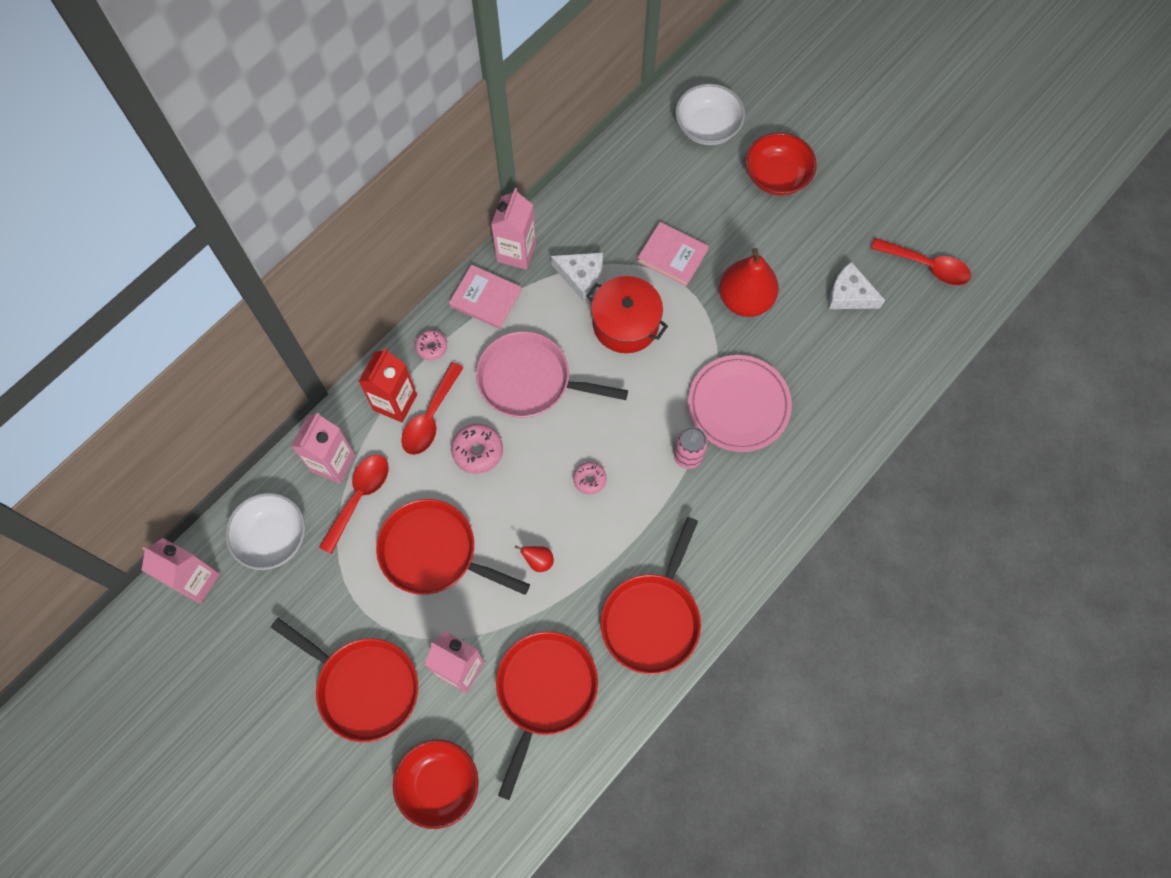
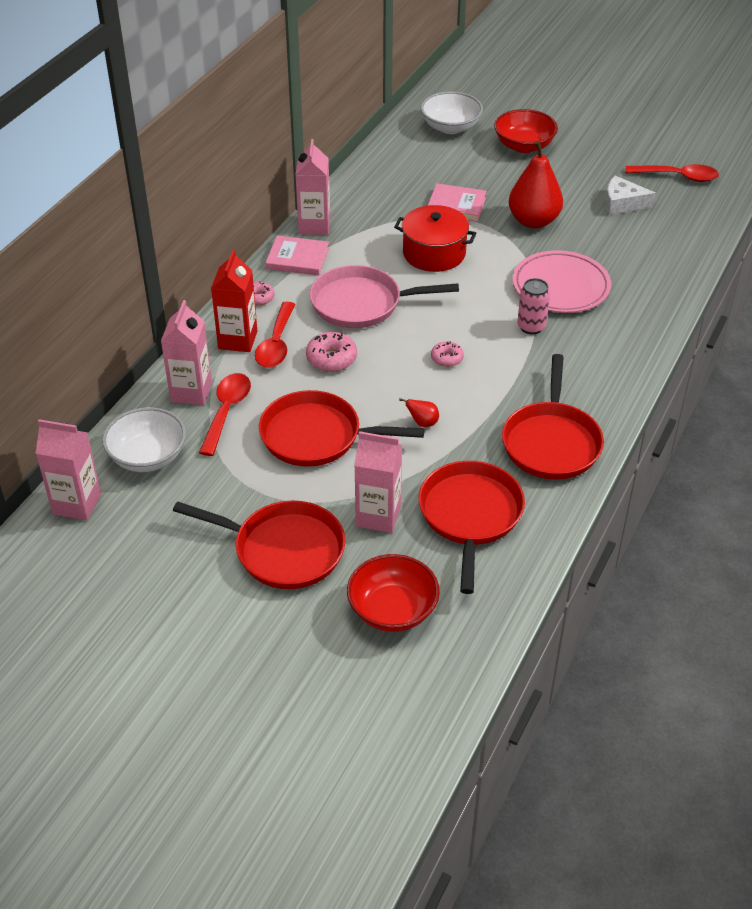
camera: 15 degrees left, 25 degrees down
white cheese [551,252,603,301] -> none

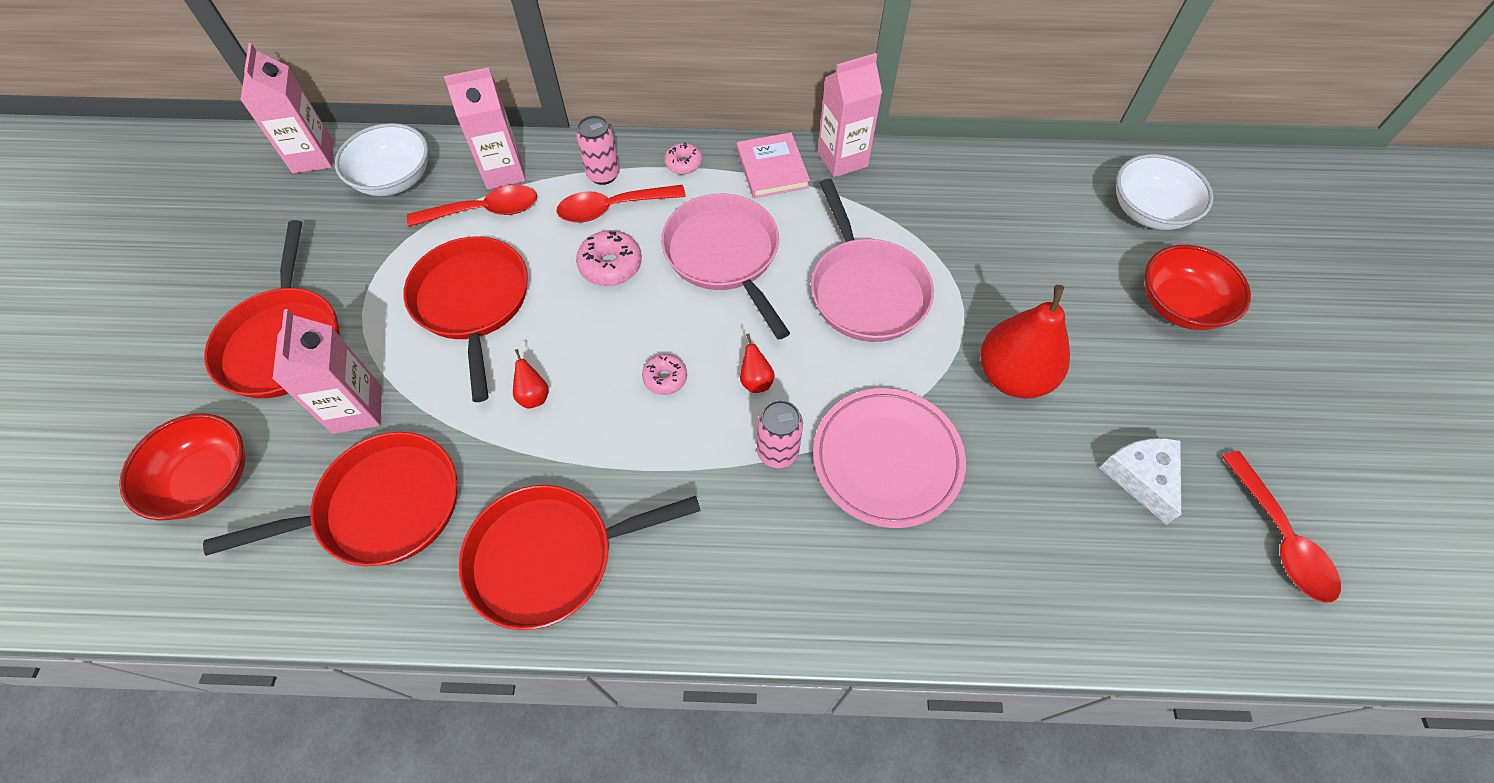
camera: 65 degrees right, 15 degrees up
red carton [211,250,257,352] -> pink can [576,115,620,185]
red pot [394,205,477,272] -> pink pan [811,179,934,342]
pink book [428,183,487,222] -> none
none -> red pear [740,334,775,393]

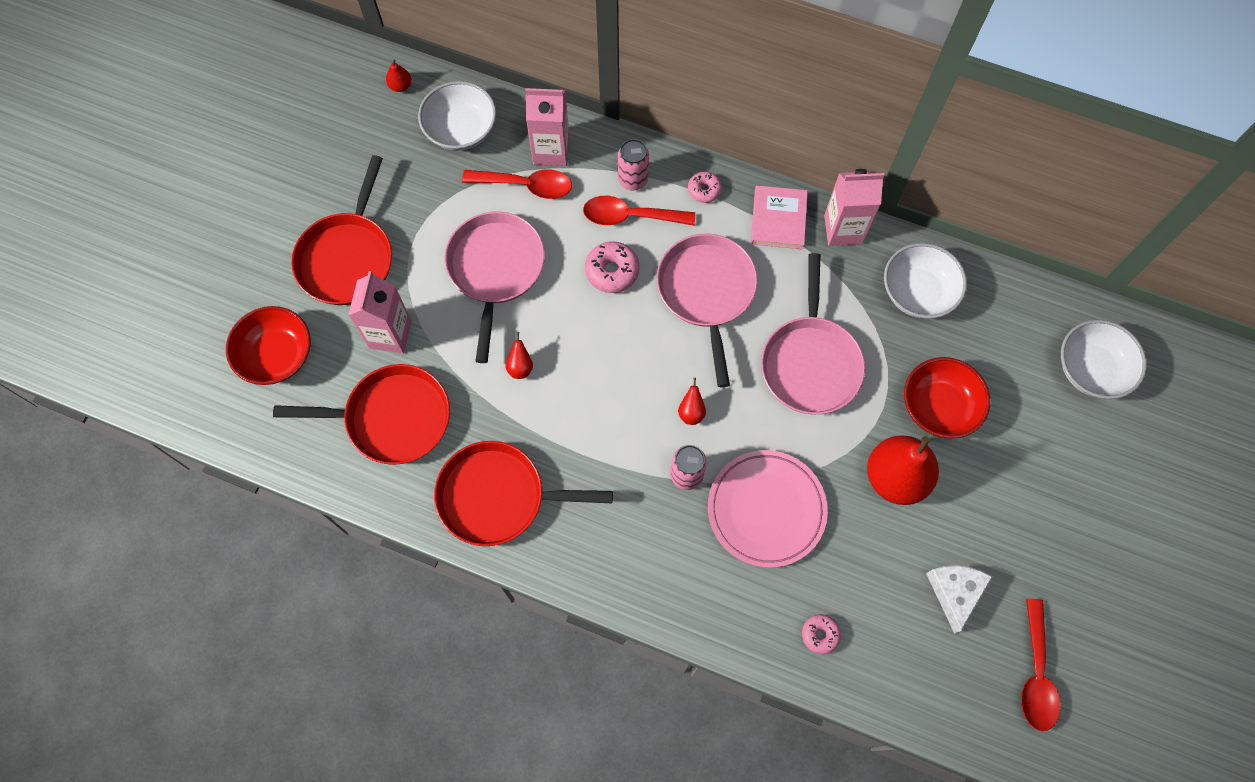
camera: 20 degrees right, 10 degrees up
pink carton [240,43,334,173] -> red pear [386,60,411,92]
red pan [403,237,528,402] -> pink pan [444,211,545,363]
pink donut [642,354,687,395] -> pink donut moved to [802,614,841,654]
red bowl [1145,245,1251,330] -> red bowl moved to [904,357,990,439]
none -> white bowl [884,243,967,319]

